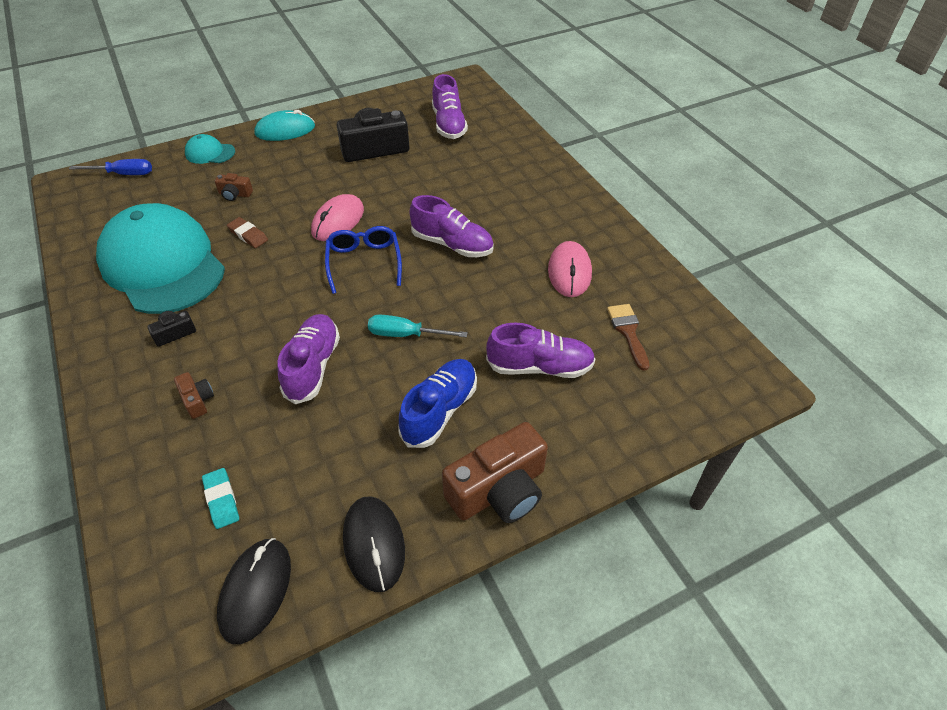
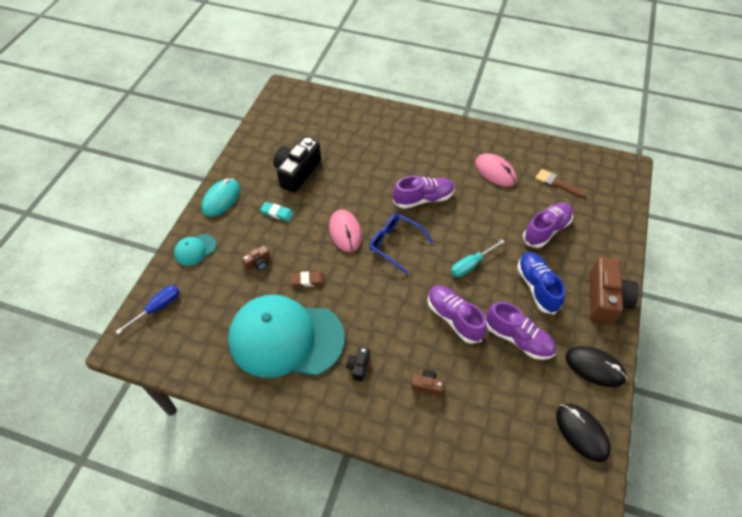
camera: 45 degrees left, 5 degrees up
turquoise eraser [202,468,239,529] -> turquoise eraser moved to [260,202,294,221]
purple shoe [432,74,468,139] -> purple shoe moved to [486,302,556,360]

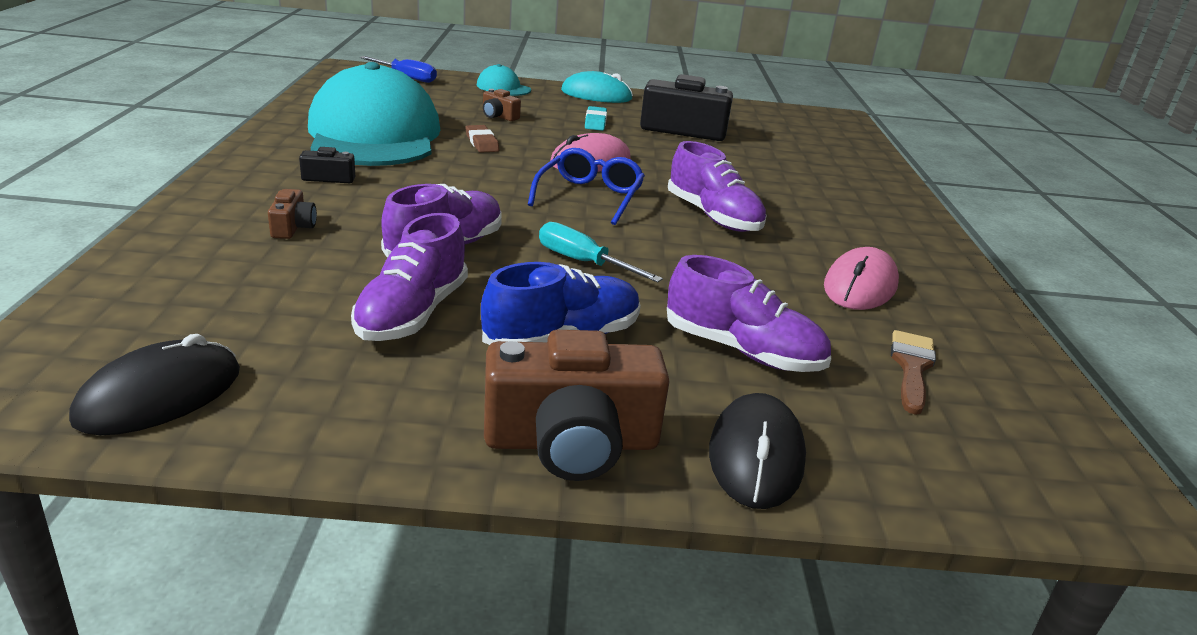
camera: 70 degrees right, 25 degrees down
black mouse [566,346,627,387] -> black mouse moved to [709,393,806,509]

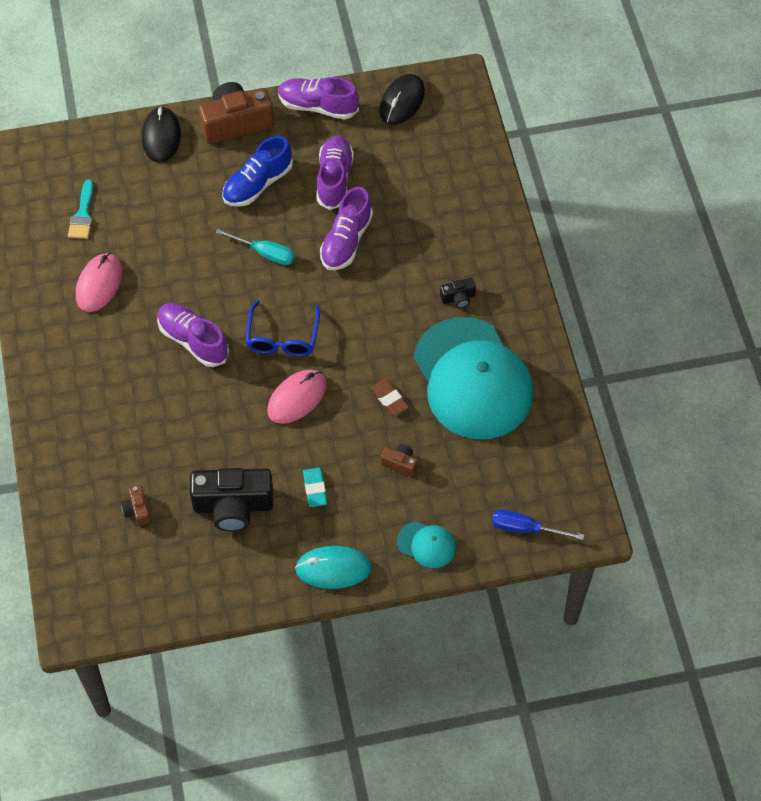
camera: 170 degrees right, 30 degrees up
brown camera [268,189,317,239] -> brown camera moved to [121,485,151,526]
purple shoe [667,255,831,372] -> purple shoe moved to [278,77,359,120]
brown brush [891,330,936,415] -> turquoise brush [68,179,93,239]

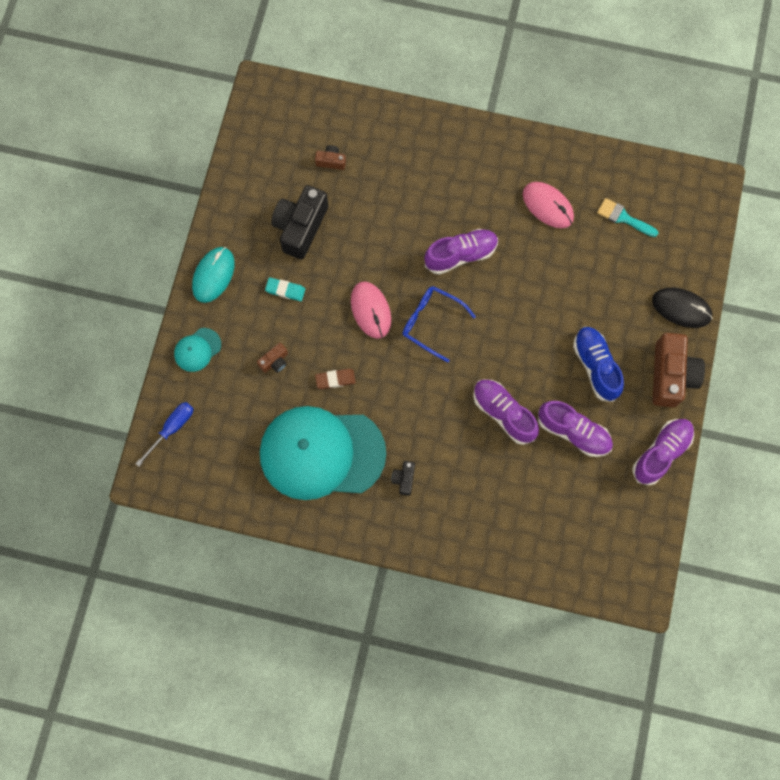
camera: 115 degrees right, 15 degrees up
turquoise screwdriver [215,229,295,265] -> none
black mouse [379,74,425,125] -> none

